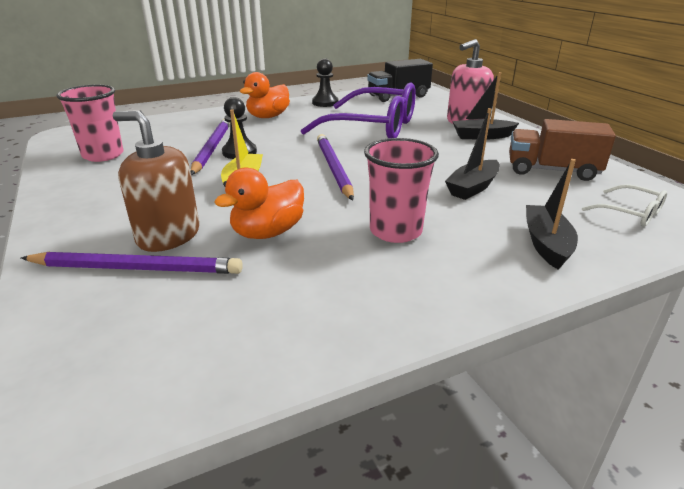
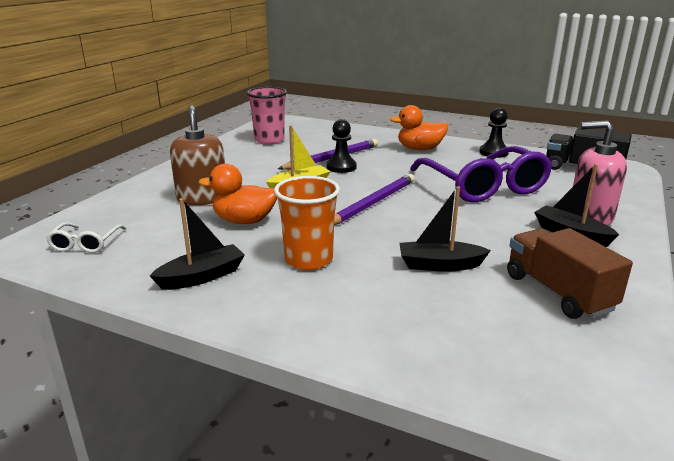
camera: 50 degrees right, 5 degrees down
purple pencil [21,252,243,274] -> none
pink cup [364,138,439,243] -> orange cup [274,176,340,270]
black boat [526,159,578,269] -> black boat moved to [150,198,245,290]
white glasses [582,184,667,227] -> white glasses moved to [46,222,126,253]

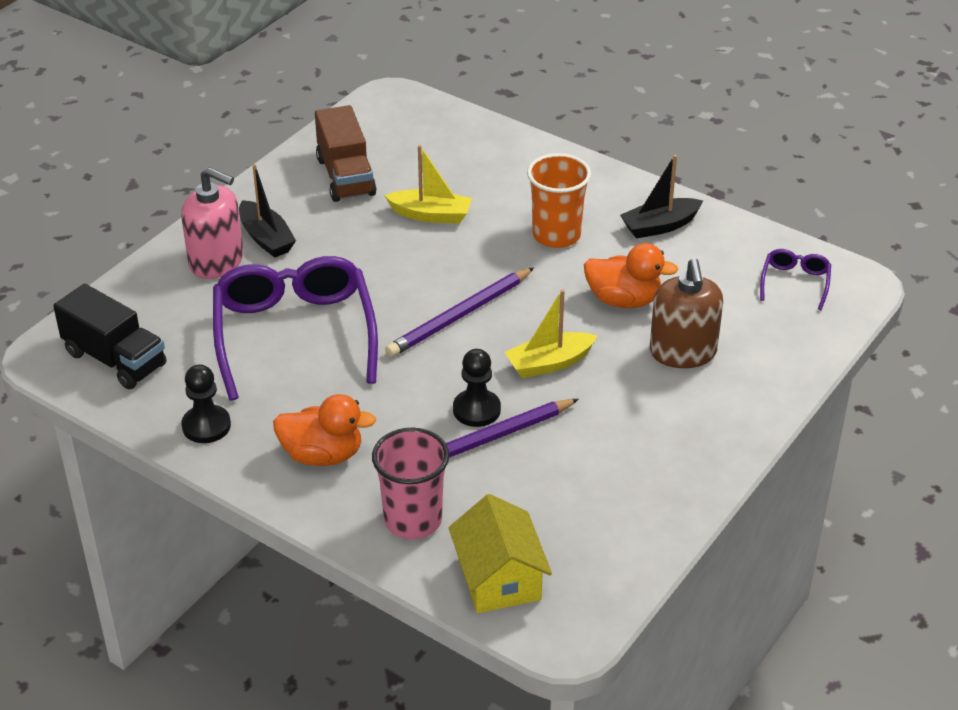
camera: 170 degrees left, 15 degrees up
white glasses [46,222,126,253] -> purple glasses [760,249,831,310]
pink cup [247,87,287,144] -> pink cup moved to [372,428,449,539]
black boat [399,186,491,272] -> yellow boat [384,145,472,224]
none -> yellow house [448,494,552,613]

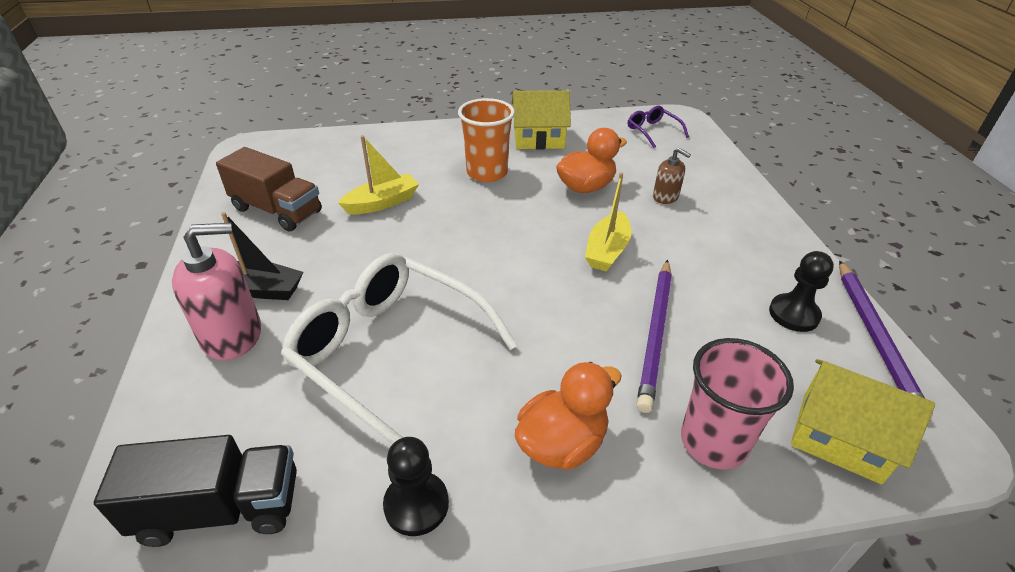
camera: 45 degrees left, 0 degrees up
purple glasses [213,256,378,401] -> white glasses [281,253,517,444]
purple pencil [385,267,534,357] -> purple pencil moved to [839,261,933,419]
black pawn [453,349,501,427] -> black pawn moved to [769,251,834,332]
black boat [620,155,703,239] -> yellow house [511,90,571,149]
brown soap dispenser [650,258,723,368] -> brown soap dispenser [653,148,691,204], size x0.55

